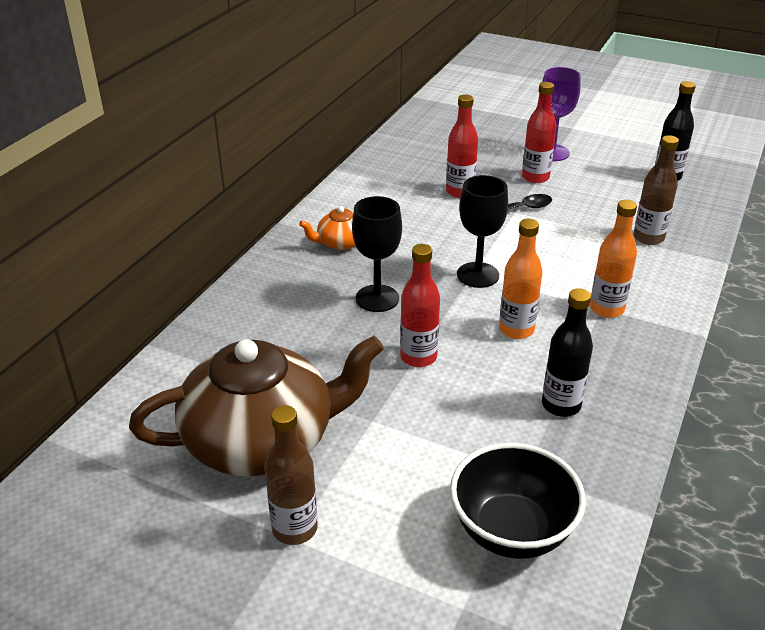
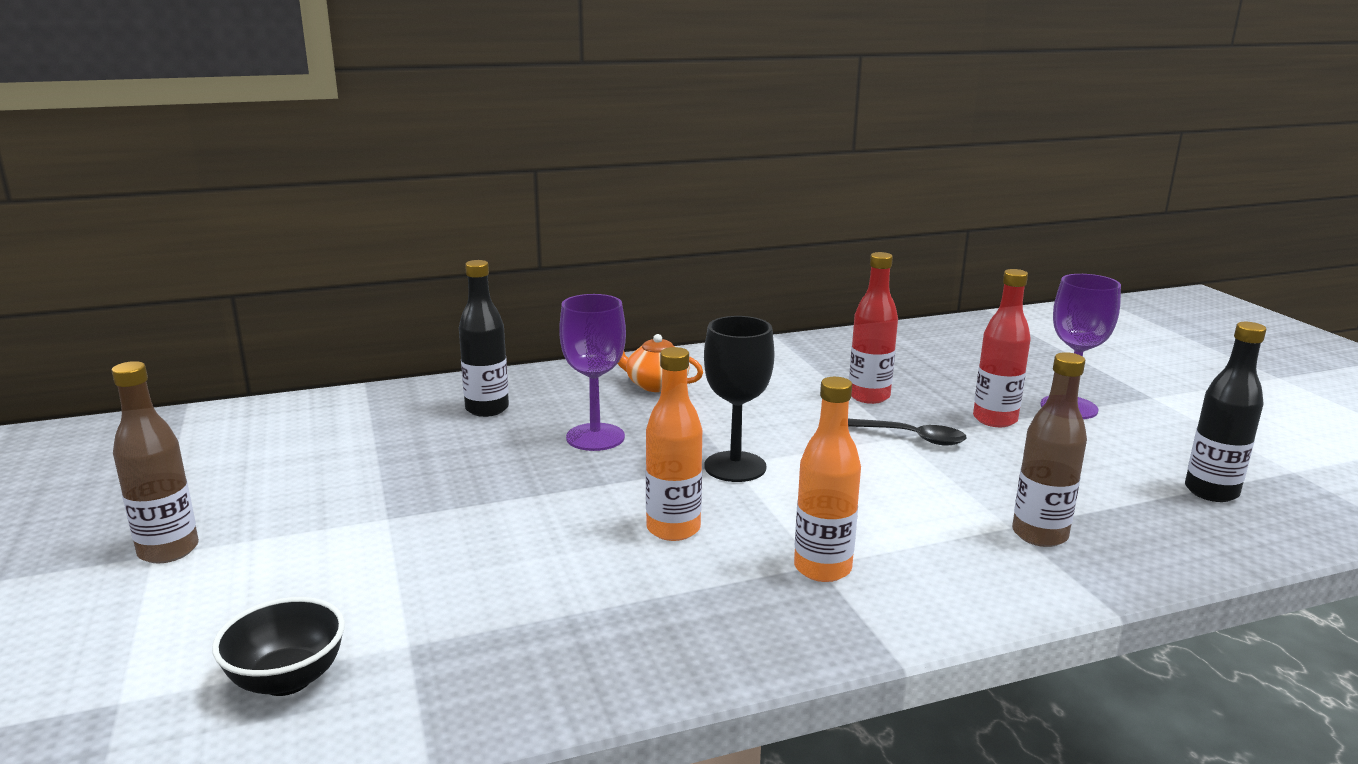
camera: 45 degrees right, 15 degrees down
brown teapot [129,336,384,476] -> none
black goblet [352,196,402,312] -> purple goblet [559,294,626,451]
red bottle [400,244,440,367] -> none
black bowl [450,443,586,559] -> black bowl [212,597,345,696], size x0.63
black bottle [542,288,593,417] -> black bottle moved to [459,260,509,417]

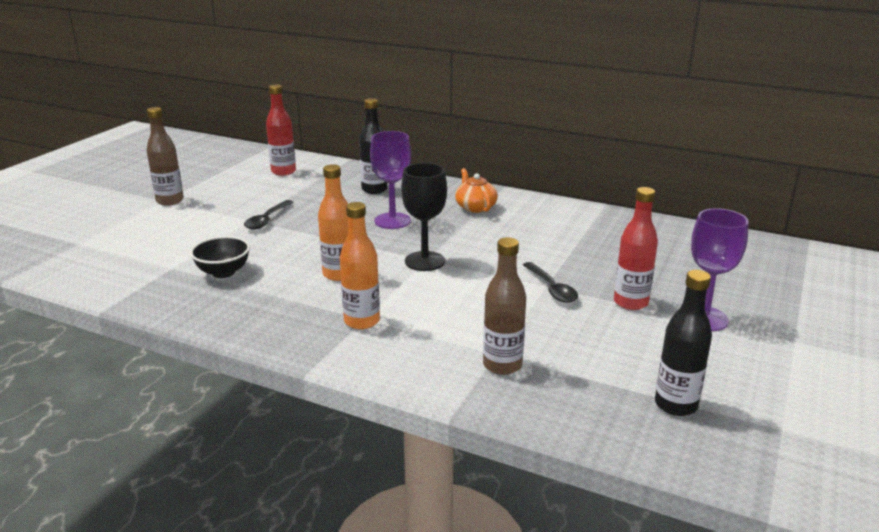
camera: 45 degrees right, 5 degrees up
black bowl [212,597,345,696] -> black bowl moved to [190,236,250,278]
red bottle [849,252,898,404] -> red bottle moved to [266,85,296,176]
none -> black spoon [244,200,294,230]

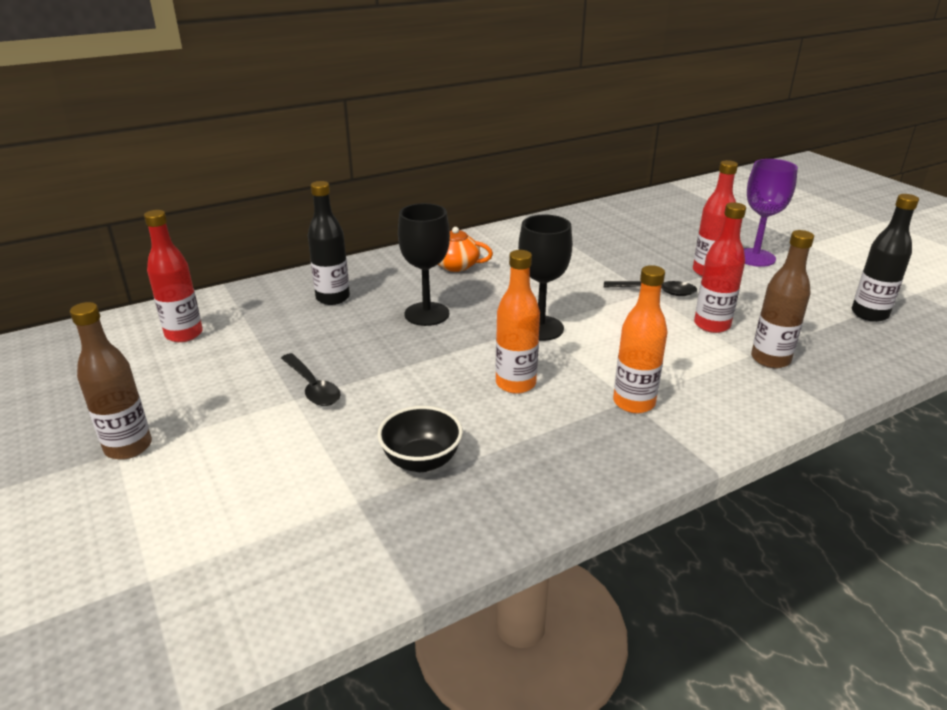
camera: 55 degrees left, 5 degrees up
purple goblet [370,131,411,229] -> black goblet [398,203,450,326]
none -> red bottle [694,202,746,333]

